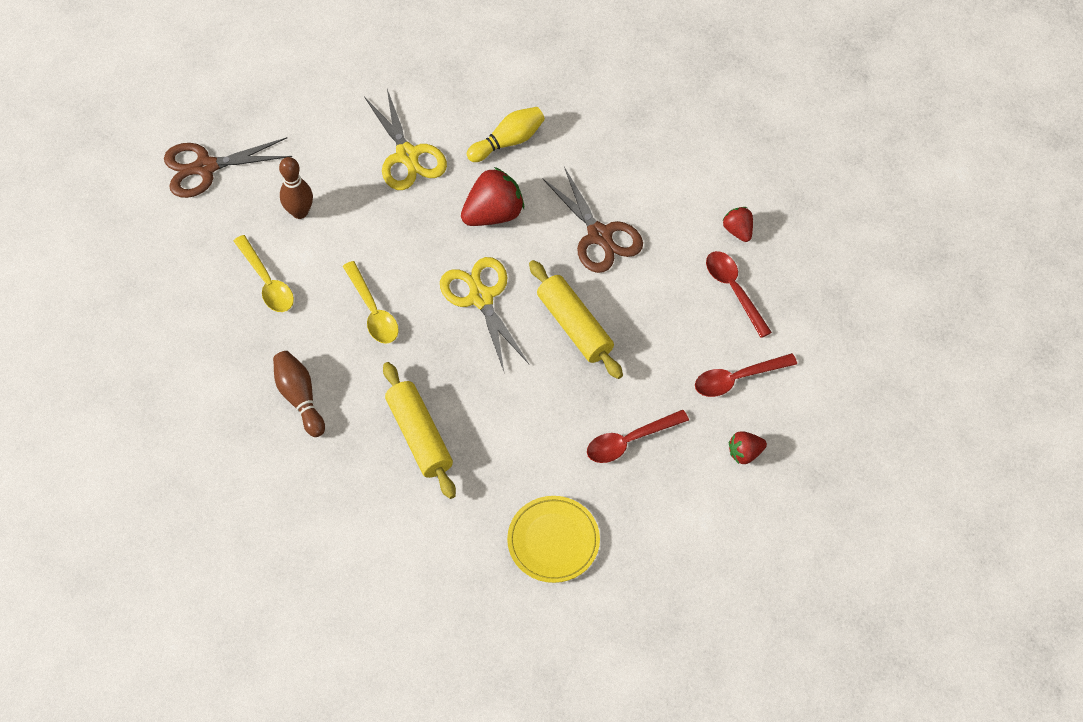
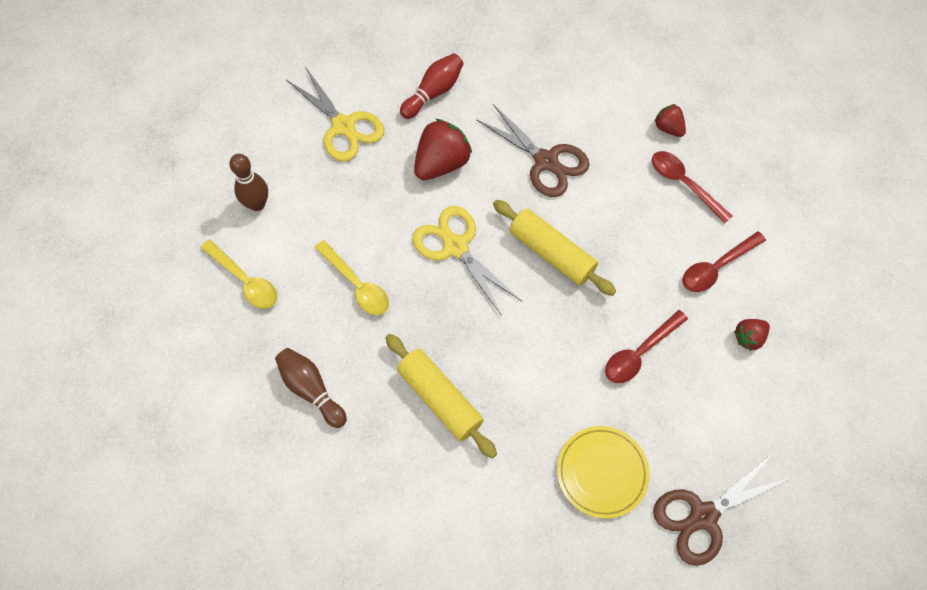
camera: 15 degrees left, 5 degrees up
brown scissors [164,137,292,198] -> brown scissors moved to [653,455,792,566]
yellow bowling pin [467,107,545,162] -> red bowling pin [400,53,464,119]

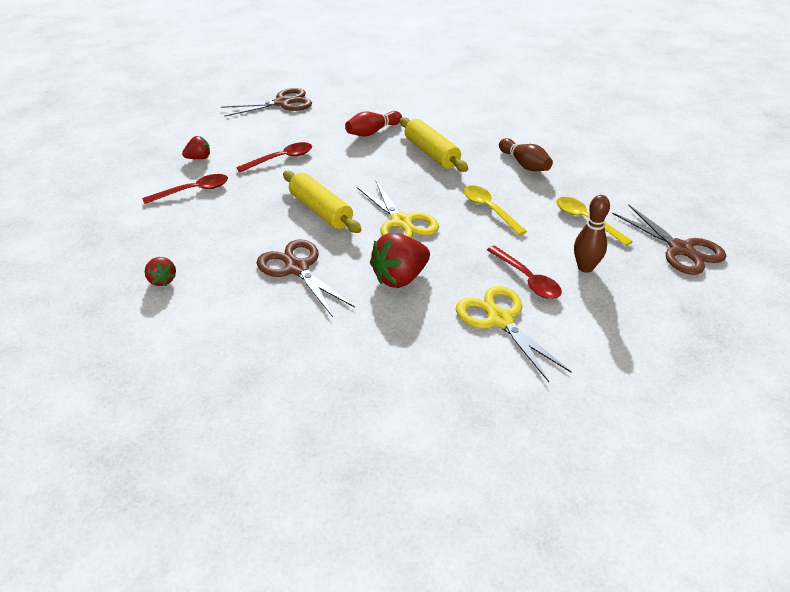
camera: 170 degrees left, 25 degrees down
red bowling pin [400,53,464,119] -> red bowling pin moved to [345,111,402,136]
yellow plate [557,426,650,519] -> none
red spoon [652,151,732,223] -> red spoon moved to [487,246,562,299]
none -> brown scissors [612,204,726,275]

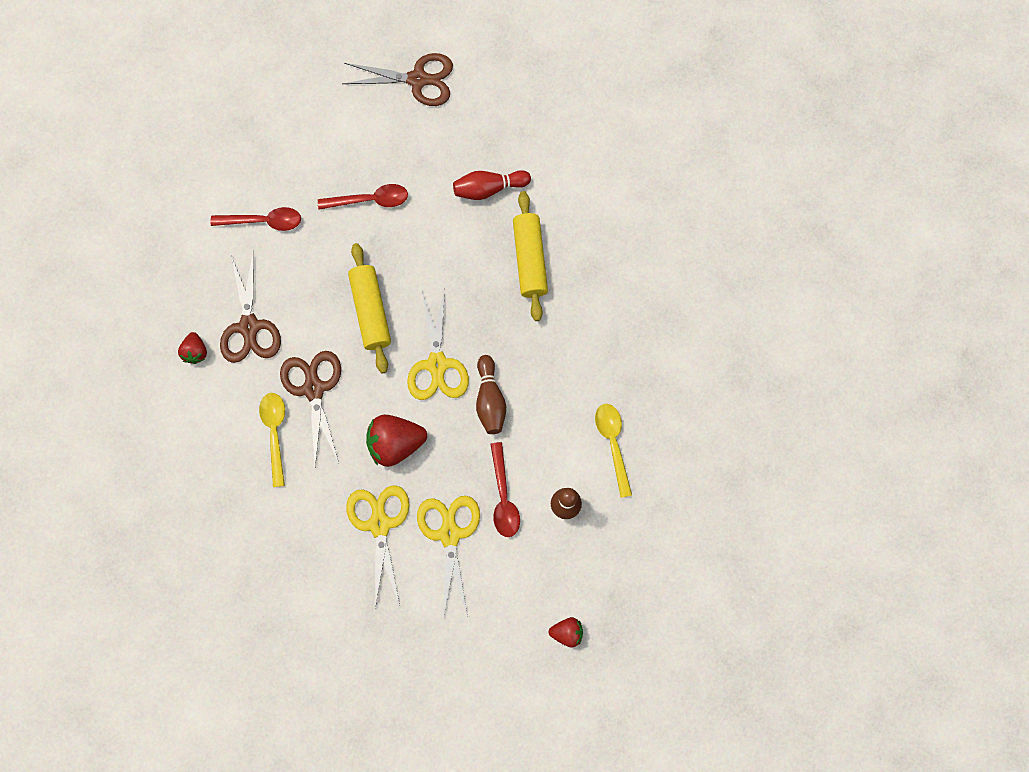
camera: 25 degrees right, 35 degrees up
red strawberry [182,136,210,159] -> red strawberry moved to [549,617,583,648]
yellow spoon [464,186,527,235] -> yellow spoon moved to [259,393,285,487]
brown bowling pin [499,138,553,171] -> brown bowling pin moved to [476,355,506,434]
brown scissors [612,204,726,275] -> brown scissors moved to [220,250,281,363]
none -> yellow scissors [346,485,409,608]

